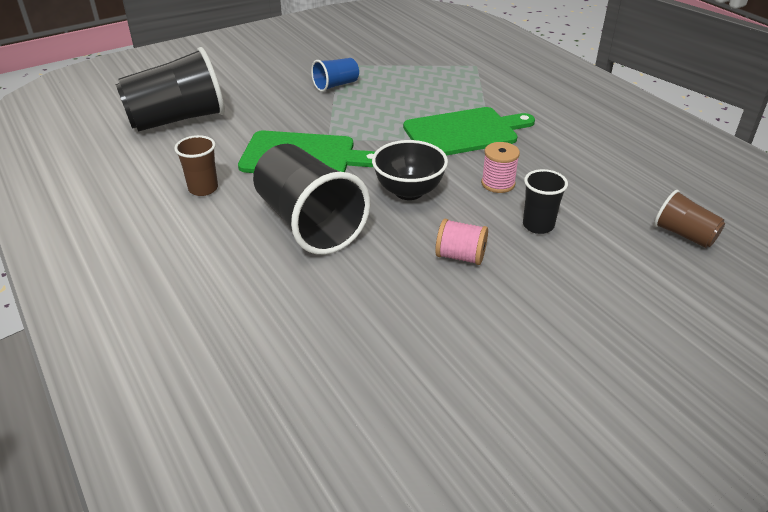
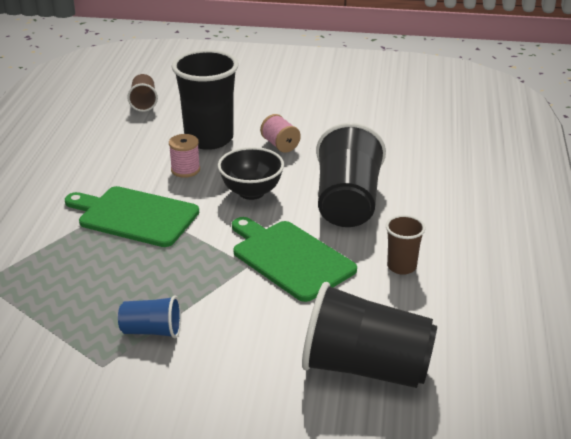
camera: 140 degrees left, 5 degrees down
black cup [523,169,568,234] -> black cup [172,50,239,150], size x2.02

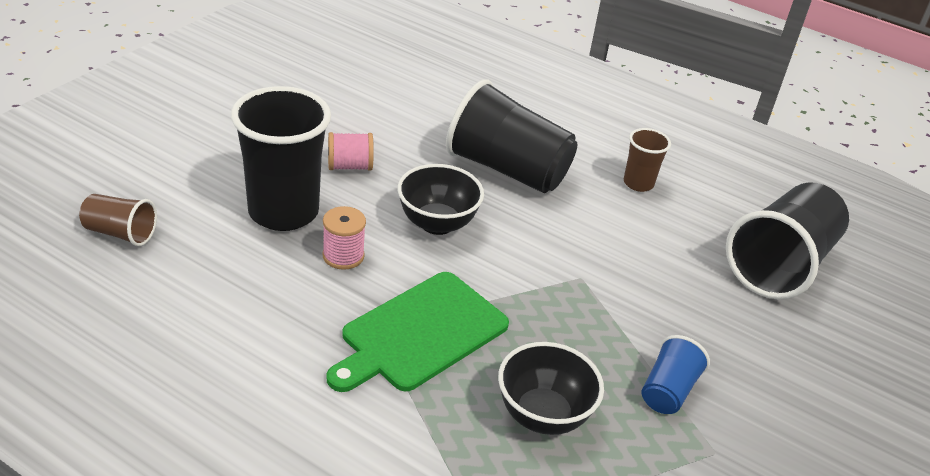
camera: 70 degrees left, 5 degrees up
green cutting board [232,217,357,302] -> none
none -> black bowl [498,342,604,435]

